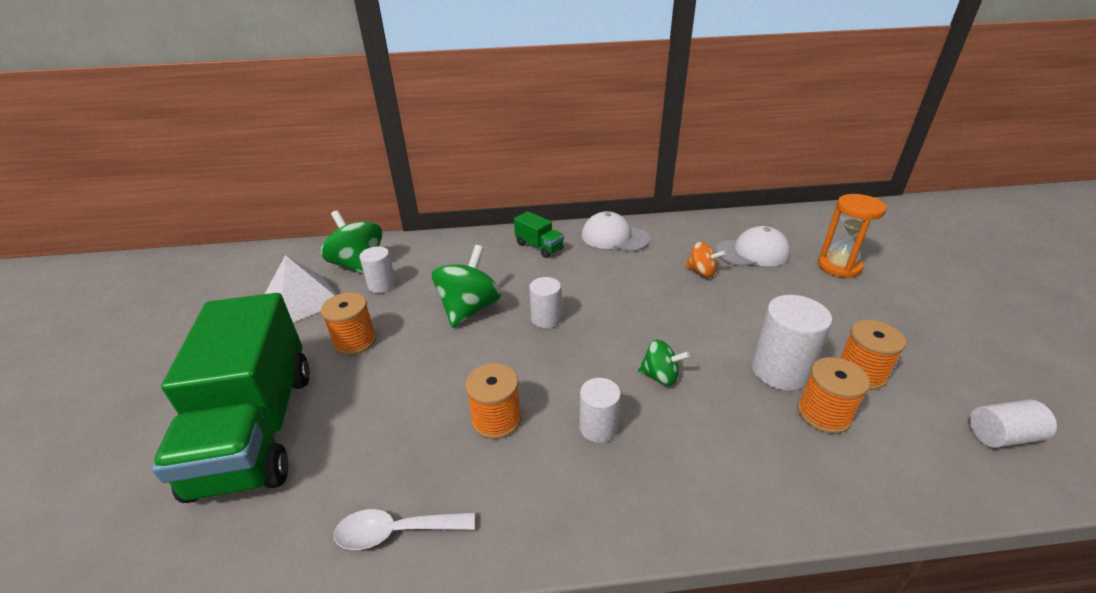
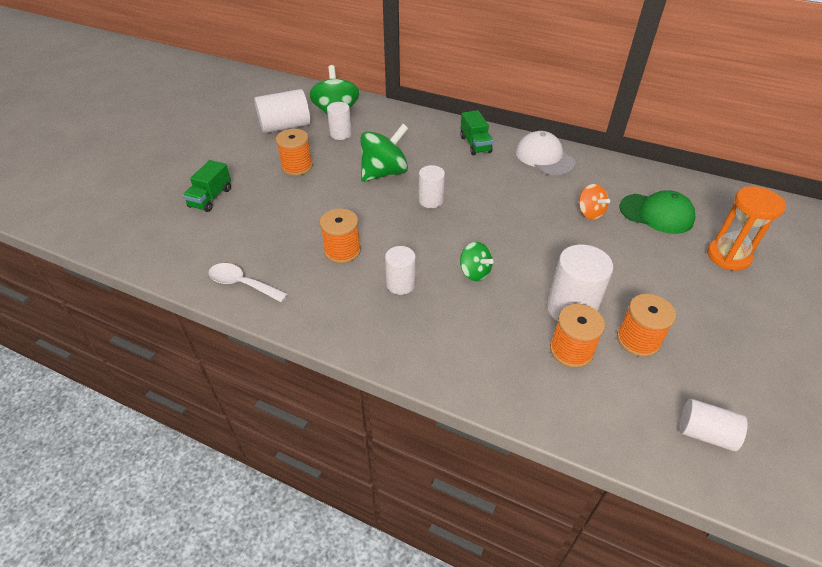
camera: 30 degrees right, 10 degrees up
green truck [152,293,310,503] -> green truck [183,160,231,212], size x0.41
white pyramid [265,255,337,322] -> white cylinder [254,89,310,133]
white cap [716,226,790,266] -> green cap [620,190,696,234]

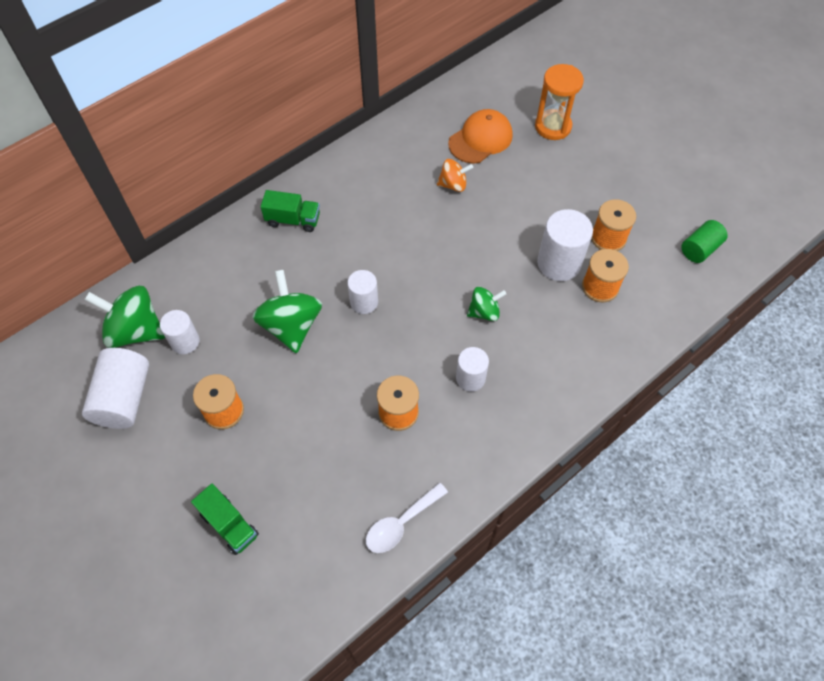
camera: 65 degrees left, 15 degrees up
white cap [516,131,576,175] -> none
green cap [620,190,696,234] -> orange cap [448,109,513,164]
white cylinder [679,399,748,451] -> green cylinder [681,220,728,263]

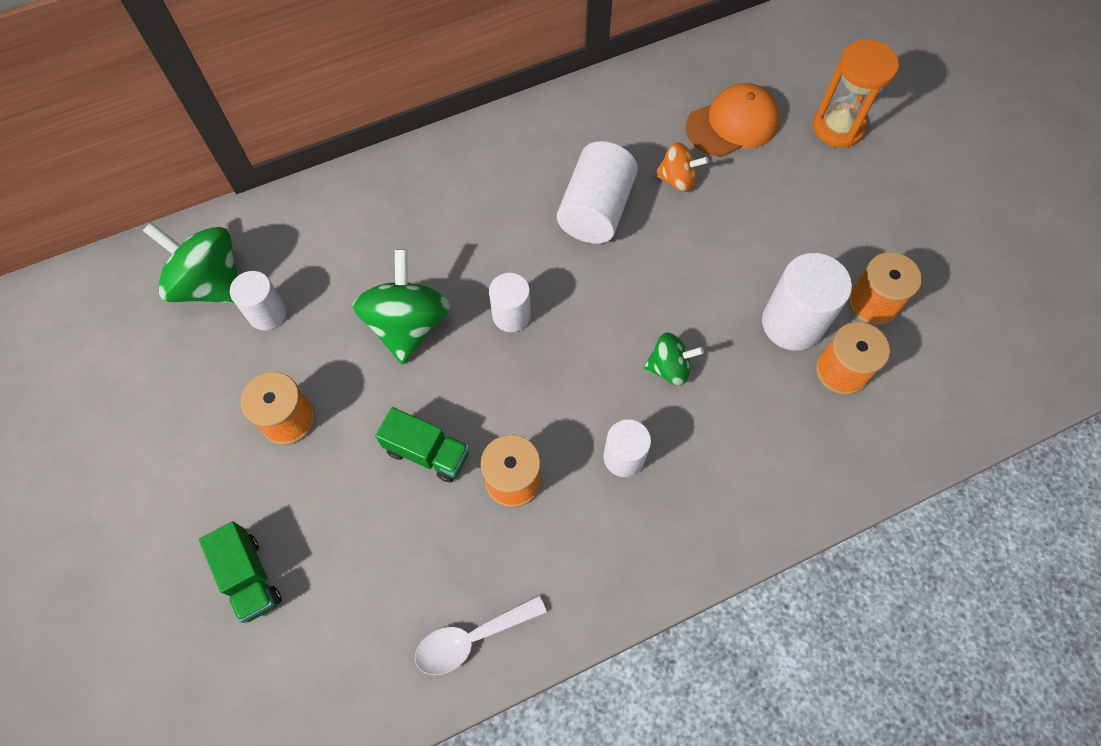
camera: 15 degrees right, 5 degrees up
white cylinder [82,348,149,429] -> white cylinder moved to [557,141,638,244]
green truck [260,190,320,232] -> green truck moved to [375,407,469,482]
green cylinder [681,220,728,263] -> none

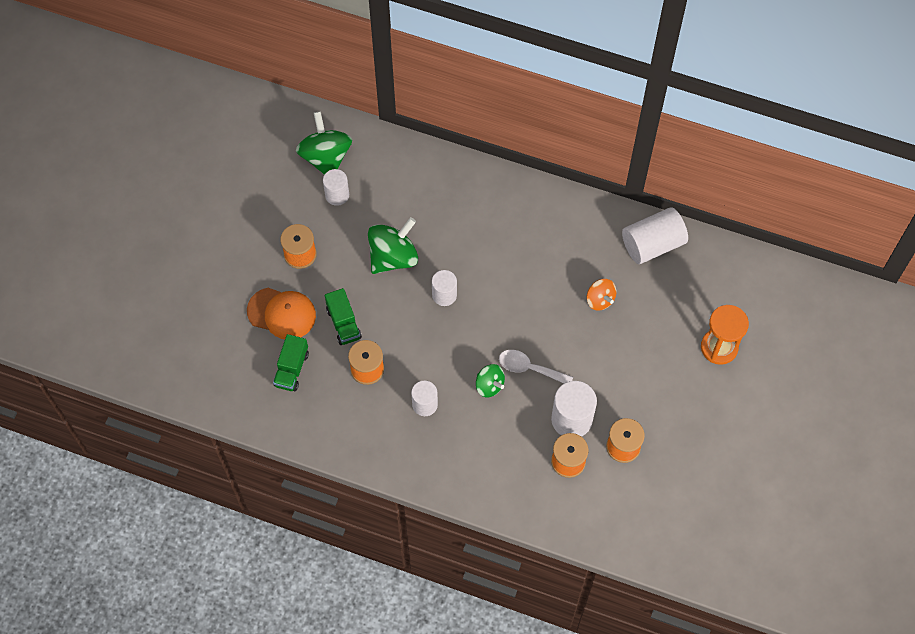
camera: 45 degrees right, 0 degrees up
green truck [199,521,282,623] -> green truck moved to [273,334,309,391]
white spoon [415,595,547,675] -> white spoon moved to [499,350,573,383]
white cylinder [557,141,638,244] -> white cylinder moved to [622,207,688,264]
orange cap [686,83,780,157] -> orange cap moved to [247,288,316,339]

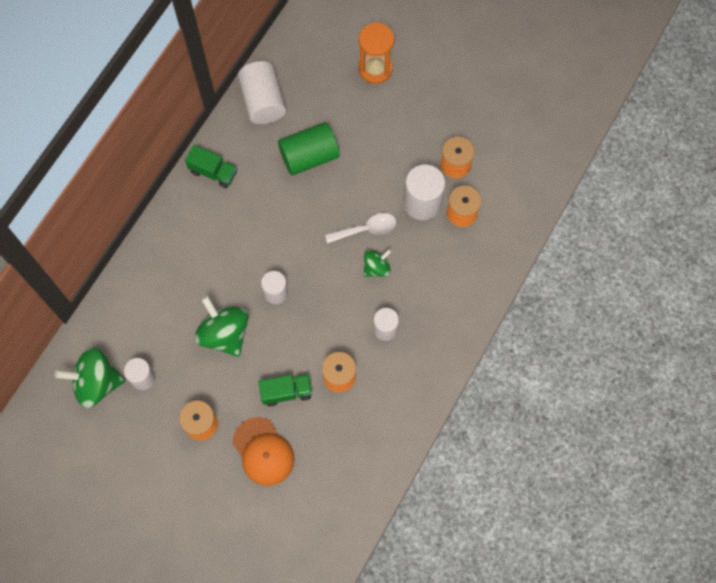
camera: 80 degrees left, 5 degrees up
orange cap [247,288,316,339] -> orange cap turned 120 degrees clockwise [233,417,295,486]
green truck [273,334,309,391] -> green truck moved to [185,145,237,188]
white spoon [499,350,573,383] -> white spoon turned 135 degrees counterclockwise [325,213,396,244]
orange spinning top [587,279,616,311] -> green cylinder [278,122,340,176]

